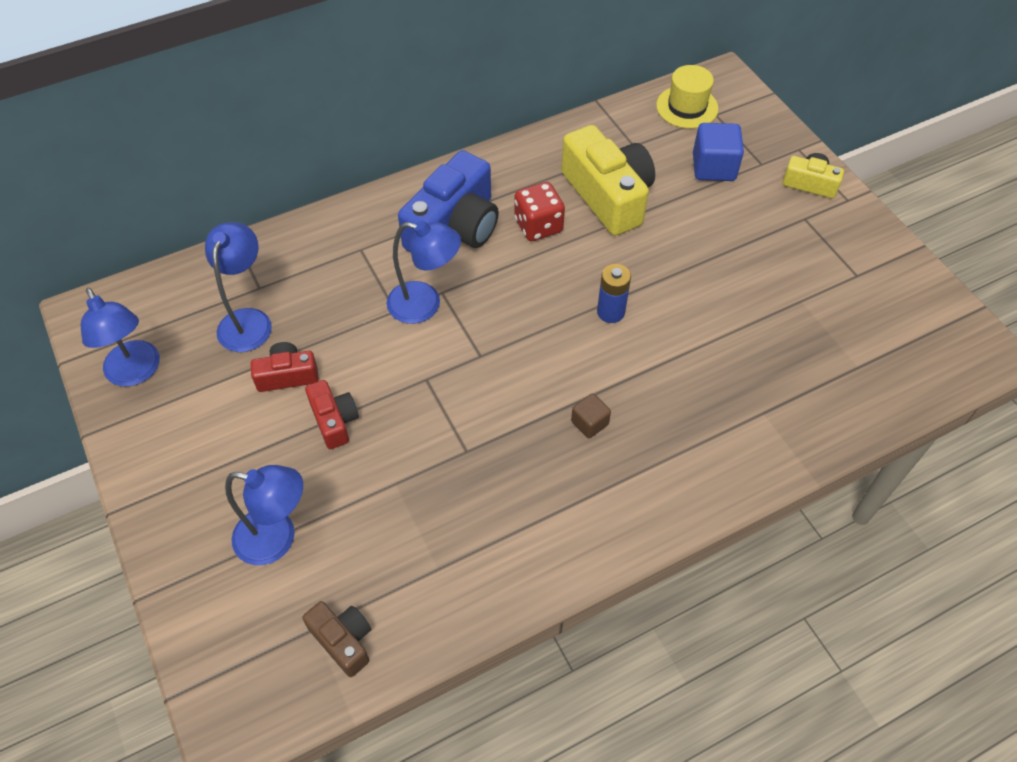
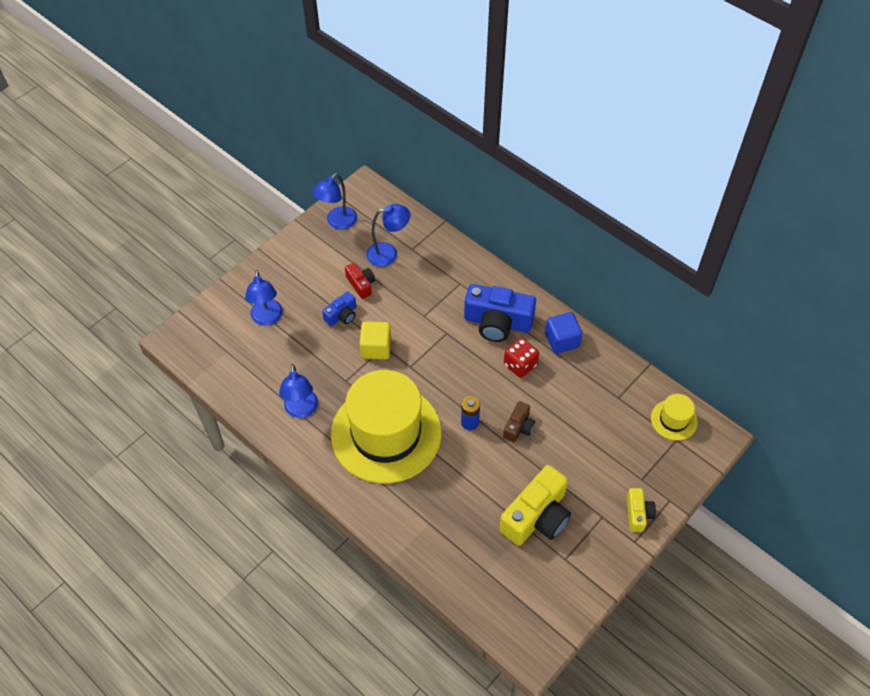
camera: 70 degrees right, 0 degrees up
brown camera [302,601,371,677] -> brown camera moved to [503,401,535,442]
red camera [305,380,359,449] -> blue camera [322,292,356,326]
blue lamp [387,220,461,324] -> blue lamp moved to [279,364,318,418]
yellow camera [561,125,655,236] -> yellow camera moved to [499,465,571,546]
brown cube [571,393,611,438] -> yellow hat [331,370,442,484]
blue cube [693,123,744,181] -> blue cube moved to [545,312,582,354]
none -> yellow cube [360,321,391,359]

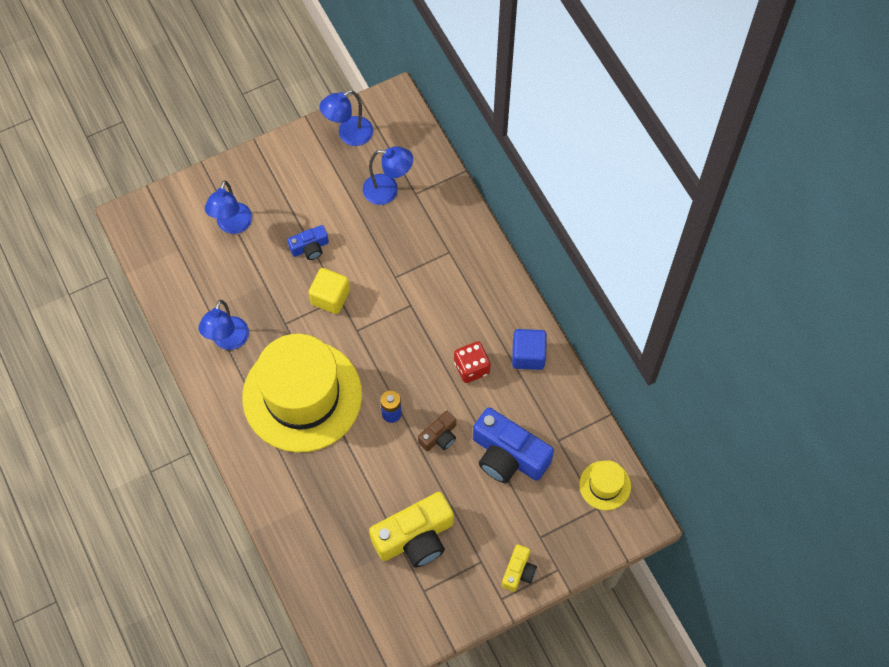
camera: 20 degrees right, 10 degrees up
red camera [345,263,375,299] -> none
blue camera [464,284,536,342] -> blue camera moved to [473,407,554,483]

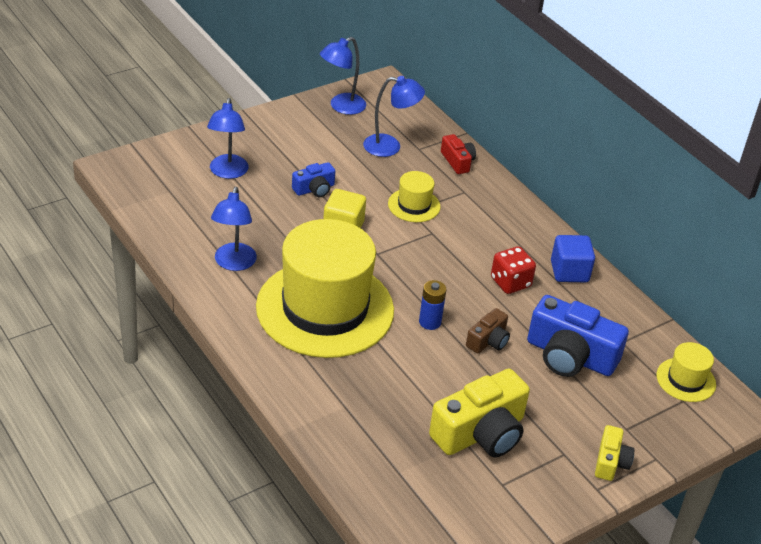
camera: 10 degrees left, 25 degrees down
none -> yellow hat [388,171,441,222]
none -> red camera [441,134,476,174]

